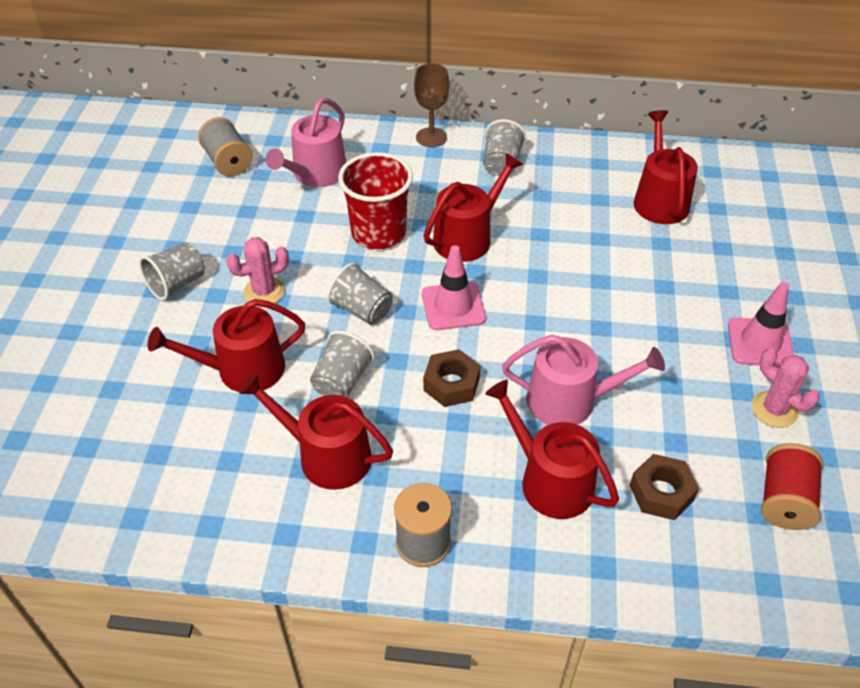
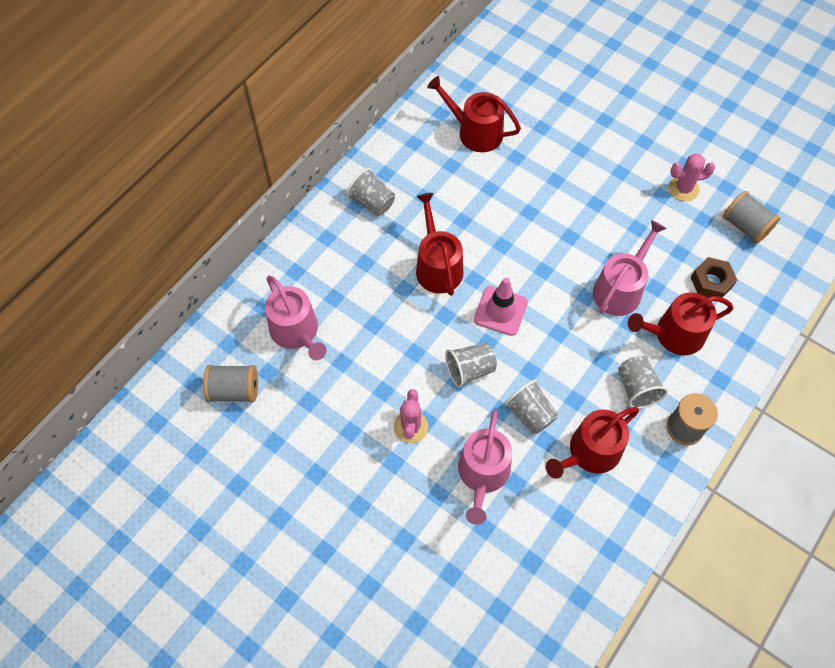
camera: 60 degrees left, 15 degrees up
grey cup [139,242,205,300] -> grey cup moved to [618,356,668,409]
red watering can [148,299,305,392] -> pink watering can [458,410,512,525]
red cup [338,152,413,249] -> none
brown goblet [414,63,449,147] -> none
brown nut [423,349,480,407] -> none
pink traffic cone [728,282,794,367] -> none
red spool [761,443,823,530] -> grey spool [723,191,780,244]

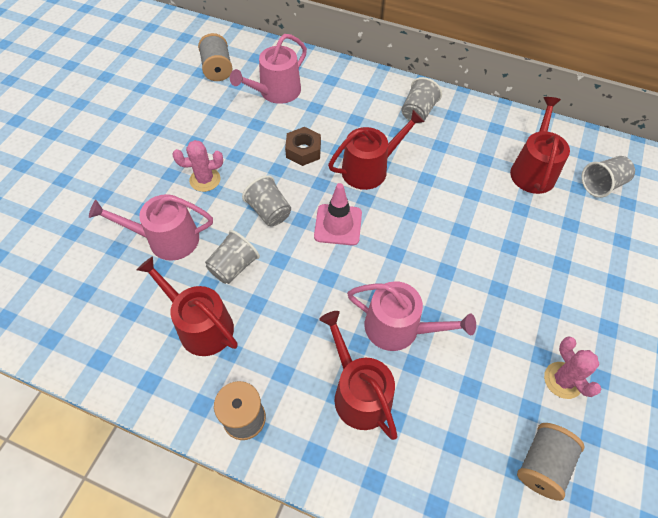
camera: 75 degrees right, 5 degrees down
grey cup [618,356,668,409] -> grey cup moved to [582,156,635,198]
brown nut [691,257,737,298] -> brown nut moved to [285,127,321,166]

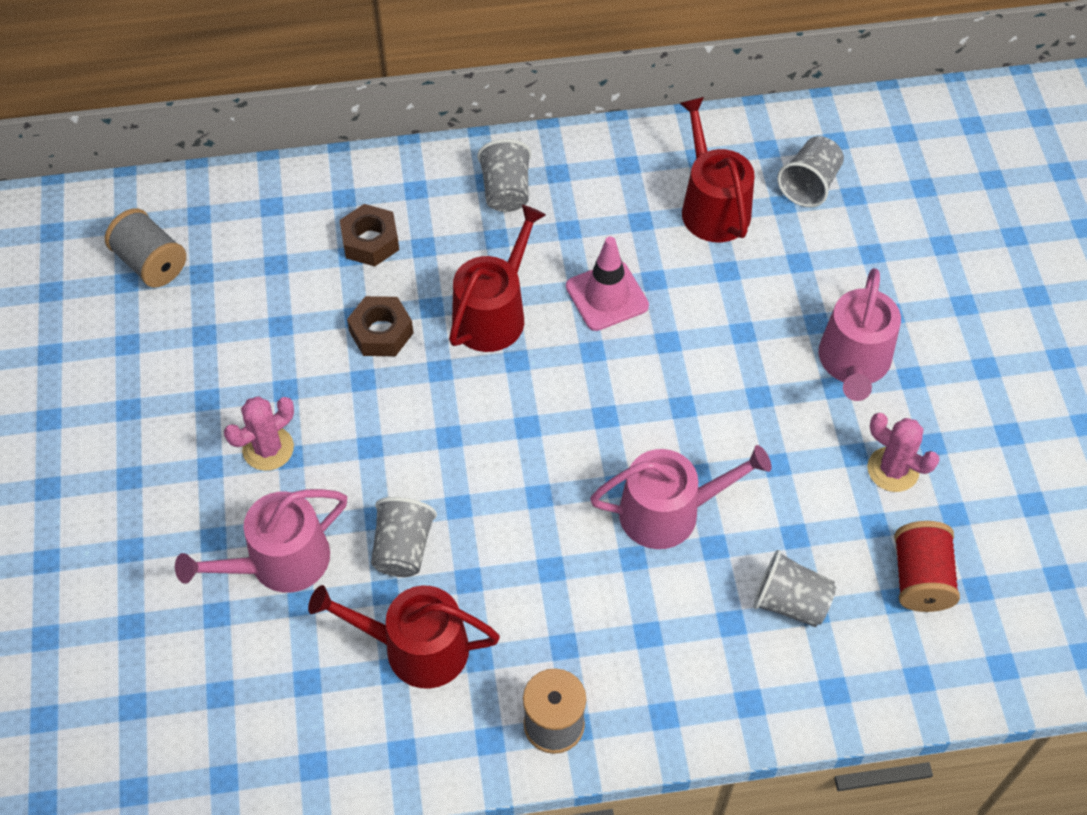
camera: 30 degrees left, 0 degrees up
pink watering can [230,34,307,104] -> pink watering can moved to [819,268,901,401]
grey cup [242,175,291,226] -> grey cup moved to [753,550,836,627]
pink traffic cone [314,183,362,246] -> pink traffic cone moved to [566,236,649,331]
red watering can [319,311,398,440] -> none
grey spool [517,423,585,501] -> red spool [894,521,960,612]
none -> brown nut [340,204,399,266]

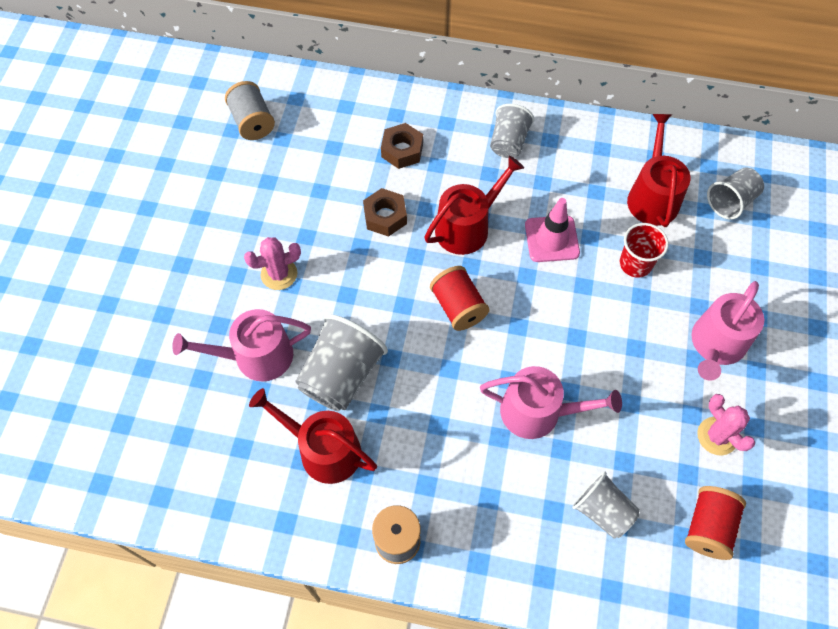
camera: 20 degrees right, 5 degrees up
grey cup [371,497,437,577] -> grey cup [296,314,388,411], size x1.57
none -> red spool [430,266,490,331]
none -> red cup [620,223,669,278]

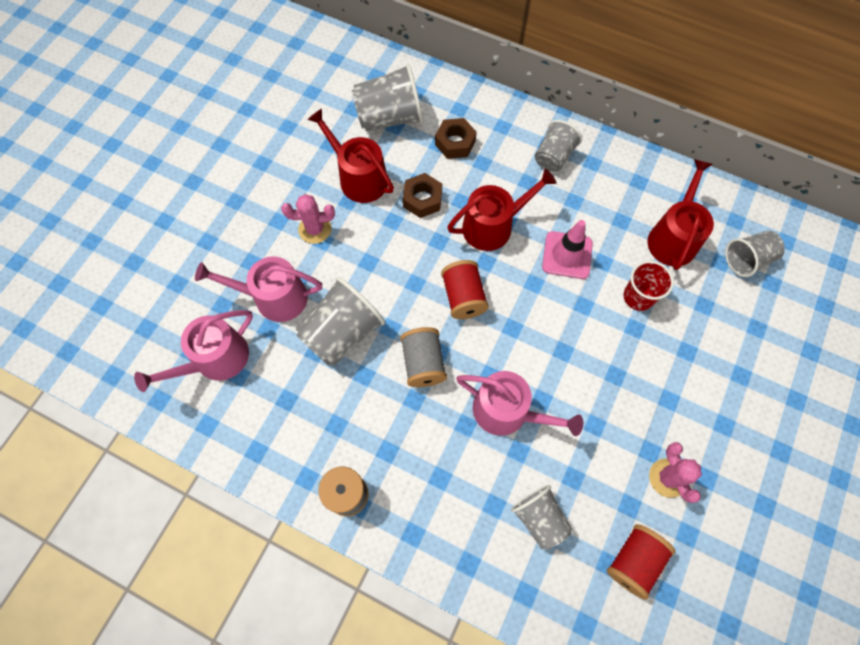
camera: 15 degrees right, 5 degrees up
grey spool [225,81,275,140] -> grey spool moved to [400,327,447,387]
red watering can [249,388,377,484] -> red watering can moved to [307,109,394,203]
pink watering can [691,281,764,381] -> pink watering can moved to [134,310,253,392]
none -> grey cup [352,63,423,131]

